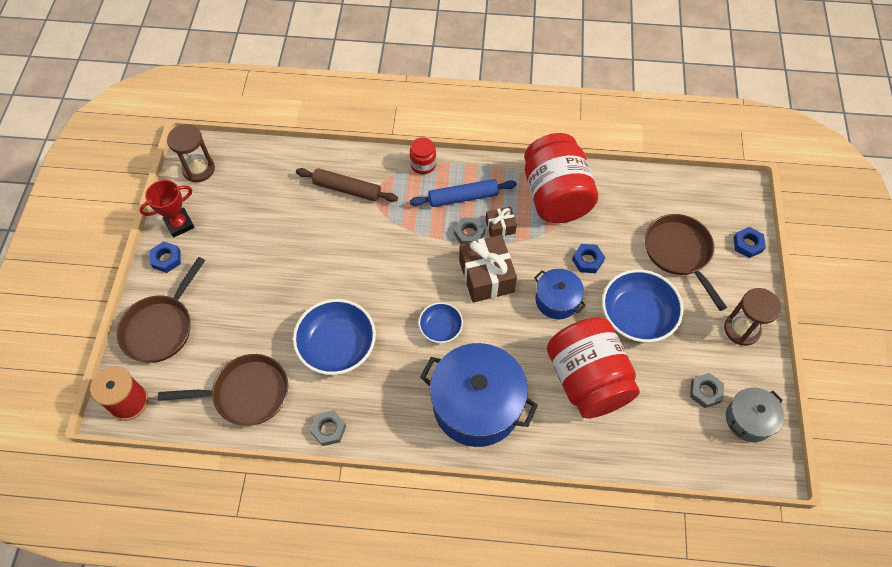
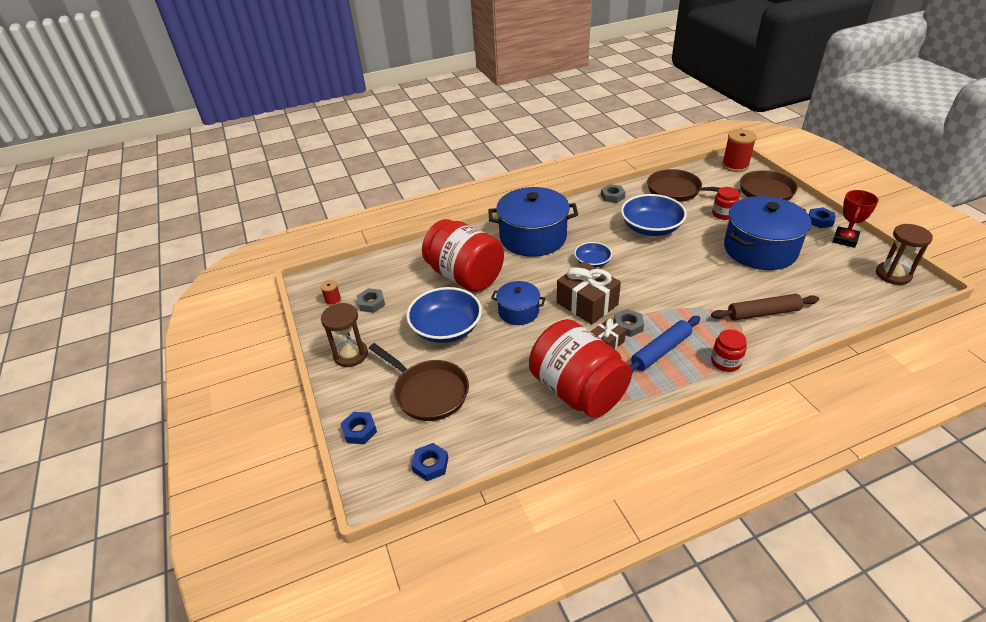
camera: 155 degrees right, 20 degrees down
brown pan [158,354,288,426] -> brown pan turned 60 degrees clockwise [647,169,741,202]
blue nut [572,244,605,273] -> blue nut moved to [411,443,448,481]
grey pot [726,387,784,442] -> red spool [320,280,341,306]
none -> red jar [712,187,739,220]
none -> blue pot [724,196,811,270]

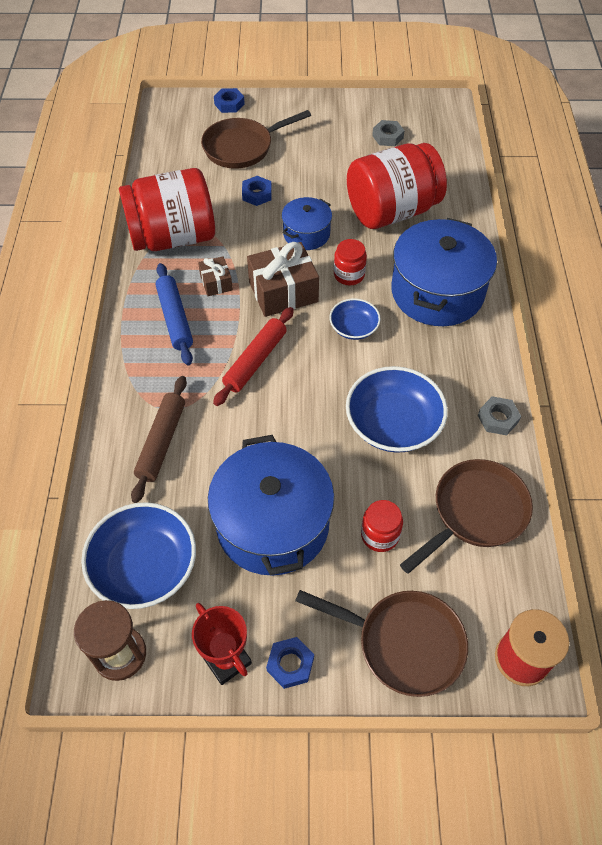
camera: 110 degrees right, 15 degrees up
red spool [320,280,341,306] -> none
brown hourglass [321,303,368,367] -> none
blue bowl [406,287,482,343] -> blue bowl moved to [81,502,196,609]
blue nut [411,443,448,481] -> blue nut moved to [242,176,272,206]
grey nut [614,309,644,337] -> none
red jar [711,329,747,372] -> red jar moved to [334,239,367,285]
none -> red rolling pin [213,307,294,406]

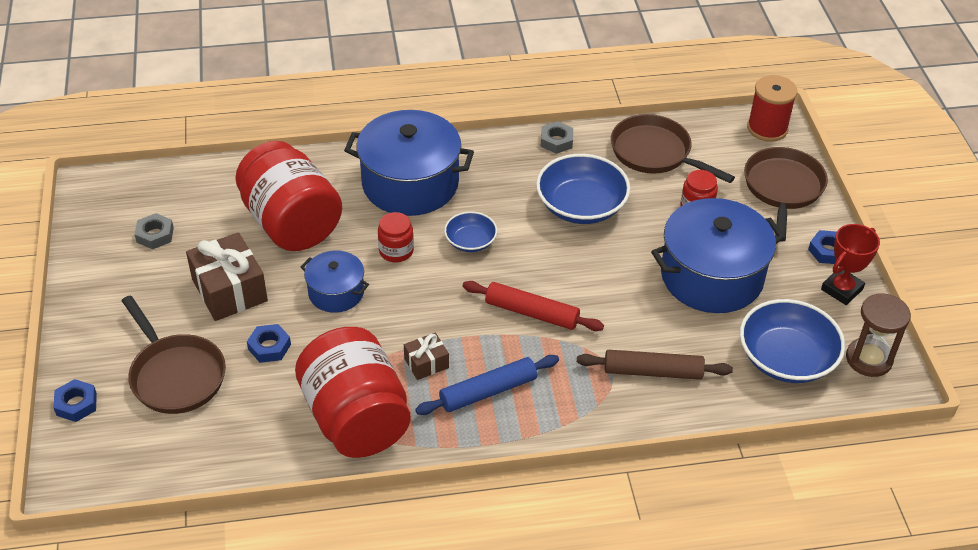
camera: 100 degrees left, 10 degrees down
brown gift [247,242,319,317] -> brown gift moved to [186,232,268,321]

